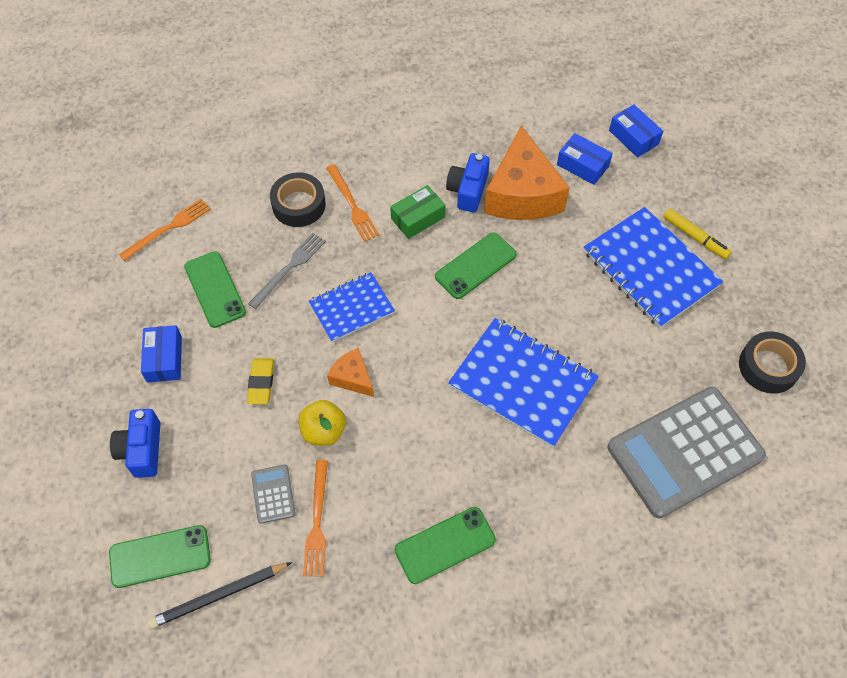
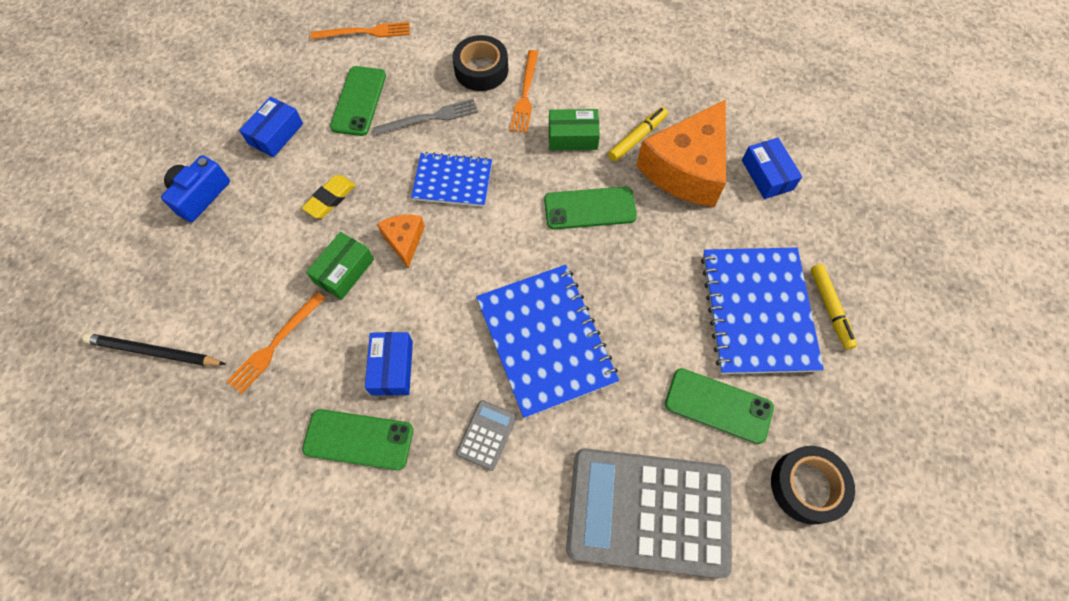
camera: 35 degrees right, 5 degrees up
green phone [109,525,211,588] -> green phone moved to [665,368,774,444]
grey calculator [251,465,295,524] -> grey calculator moved to [456,400,517,471]
yellow apple [299,400,346,446] -> green box [306,232,374,300]
blue camera [446,153,490,212] -> yellow marker [608,107,668,161]
blue box [609,104,663,157] -> blue box moved to [365,332,413,396]

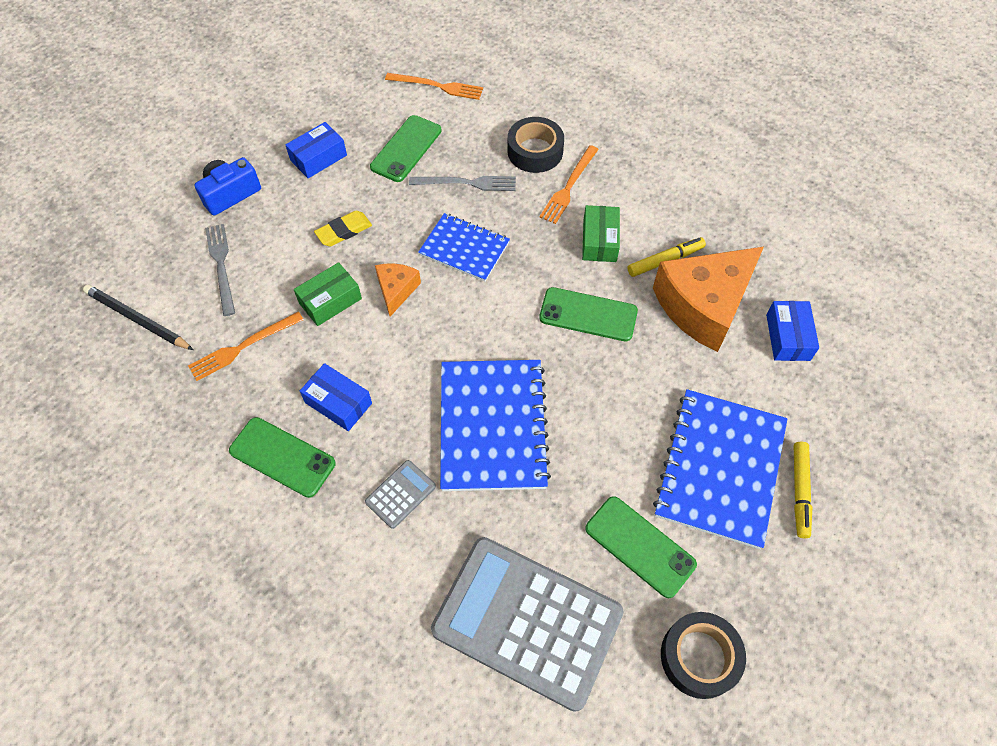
camera: 20 degrees right, 5 degrees down
blue box [365,332,413,396] -> blue box turned 75 degrees counterclockwise [300,363,372,431]
green box [549,109,600,150] -> green box turned 75 degrees clockwise [582,205,620,262]
none -> grey fork [205,224,235,316]

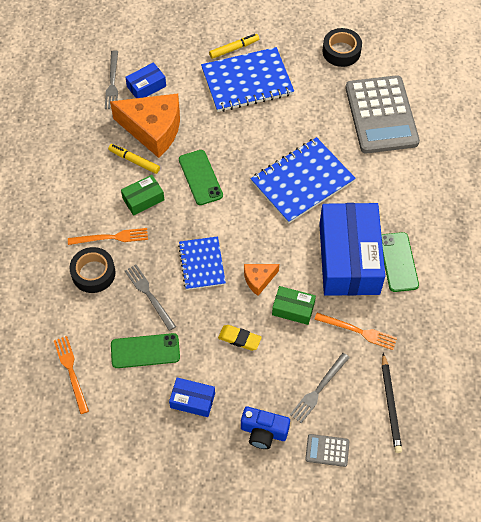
camera: 125 degrees left, 0 degrees up
blue box [300,363,372,431] -> blue box [319,203,385,296], size x2.26
grey calculator [365,460,436,529] -> grey calculator moved to [305,434,349,467]
green phone [585,496,697,598] -> none
none -> grey fork [105,50,118,109]

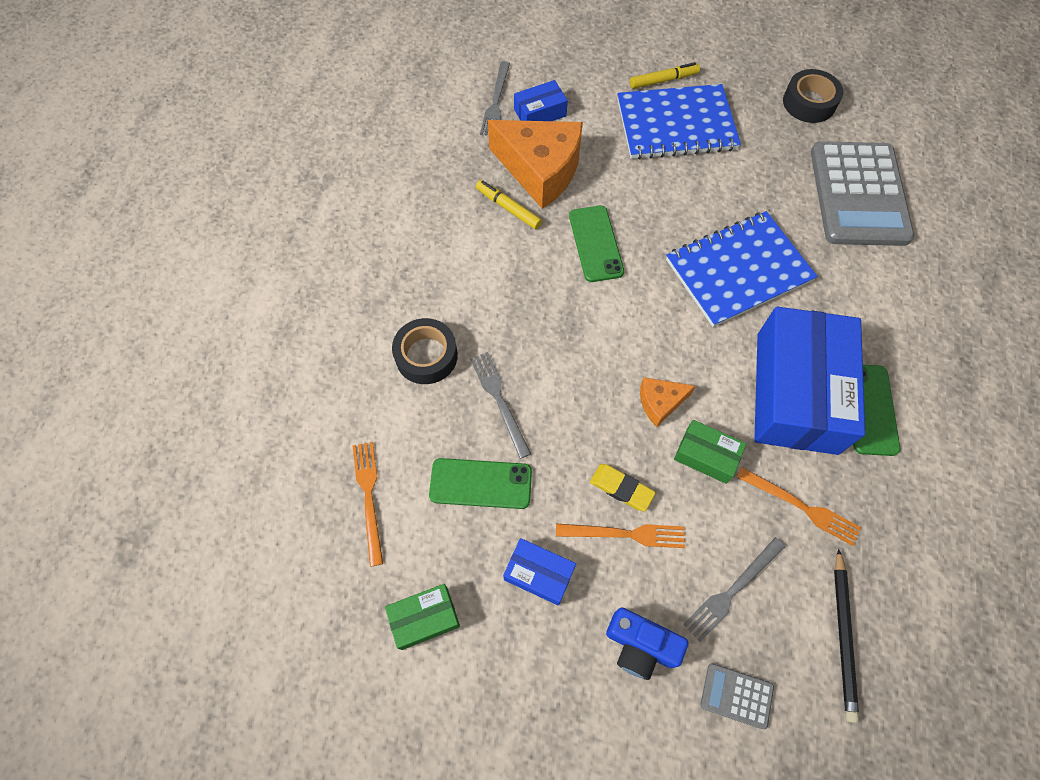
camera: 10 degrees right, 5 degrees up
orange fork [68,228,148,245] -> orange fork moved to [556,523,685,548]
green box [121,175,164,216] -> green box moved to [385,584,460,650]
blue notebook [178,236,226,290] -> none

